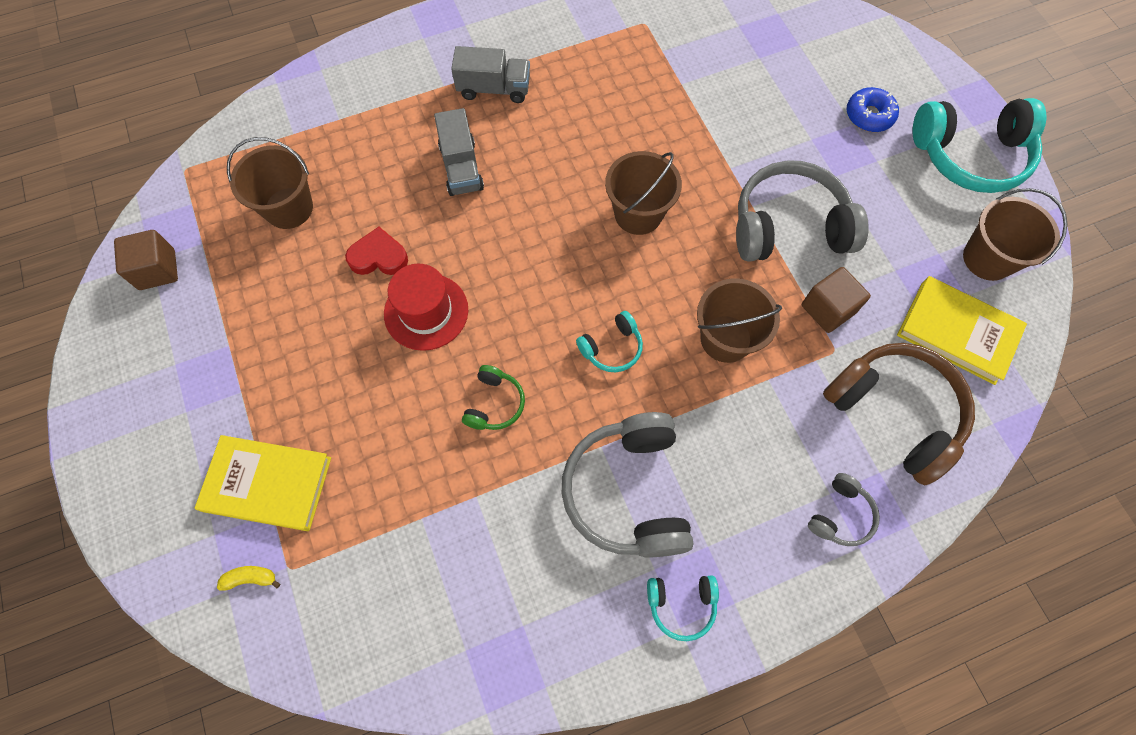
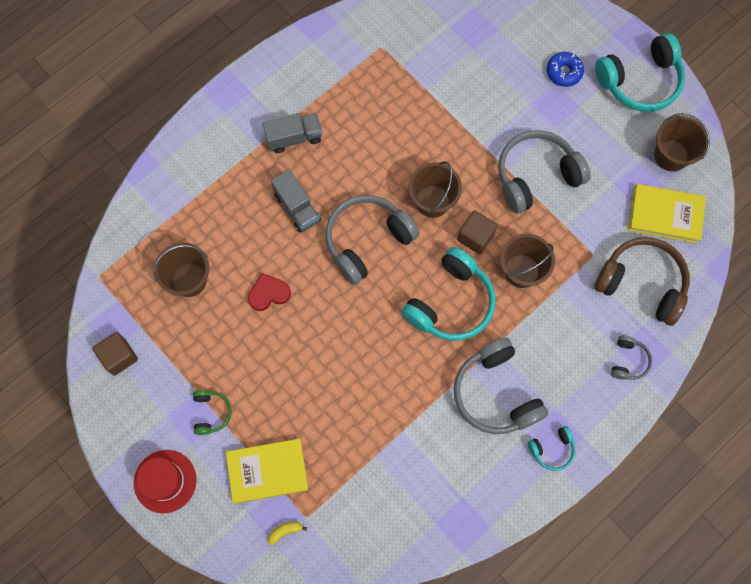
camera: 20 degrees left, 5 degrees up
red hat [384,264,468,351] -> red hat moved to [134,450,196,513]
green headphones [462,365,525,430] -> green headphones moved to [193,390,232,435]
turquoise headphones [576,311,643,372] -> turquoise headphones [401,247,496,341], size x2.07
brown cube [802,267,871,333] -> brown cube moved to [457,210,497,254]
none -> grey headphones [326,195,419,285]

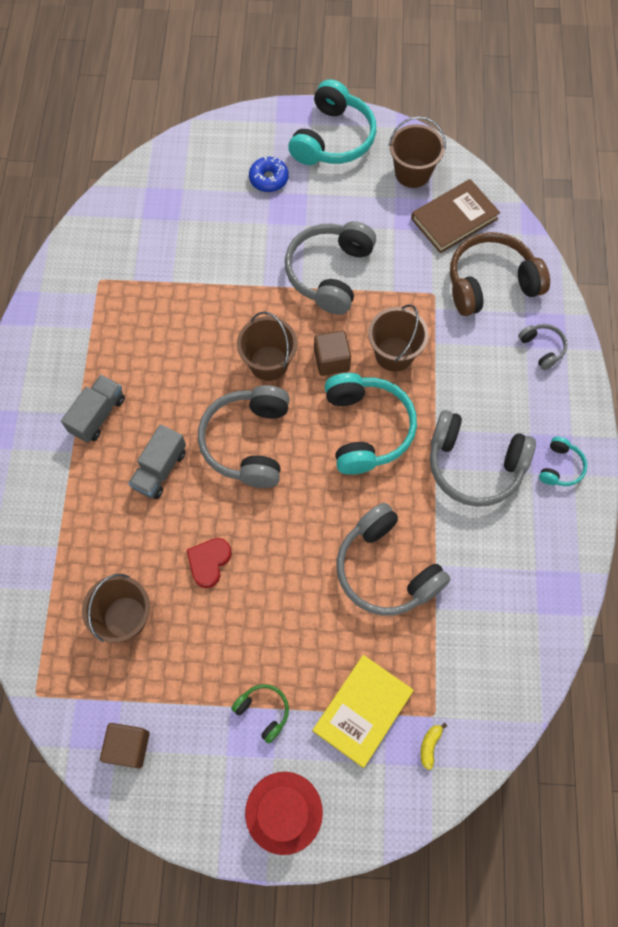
camera: 45 degrees left, 5 degrees down
grey truck [271,169,321,233] -> grey truck turned 105 degrees clockwise [128,424,186,499]
yellow book [629,184,706,243] -> brown book [411,179,500,253]
none -> grey headphones [336,503,450,615]

